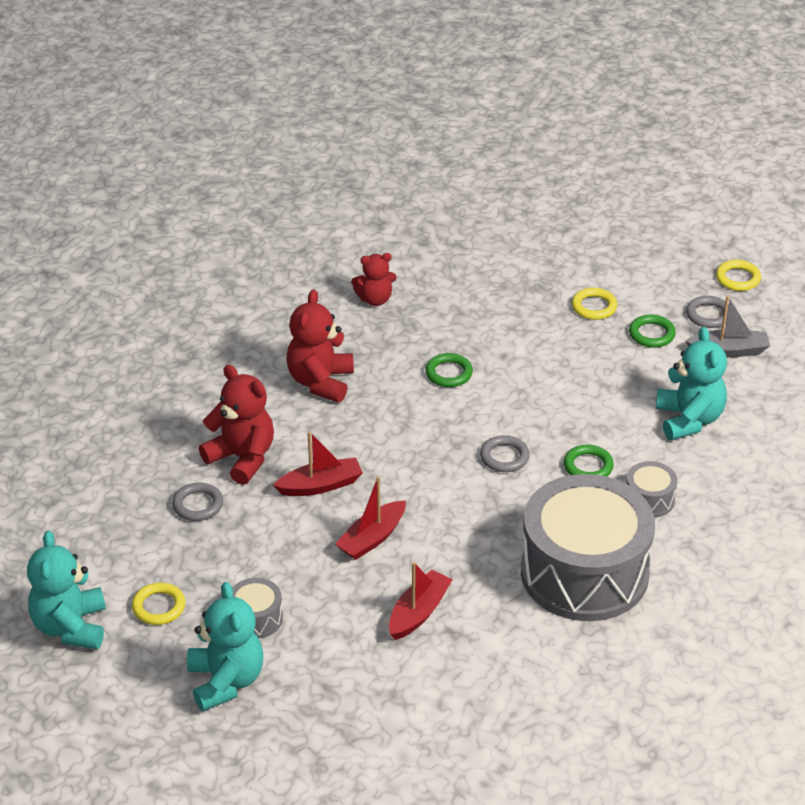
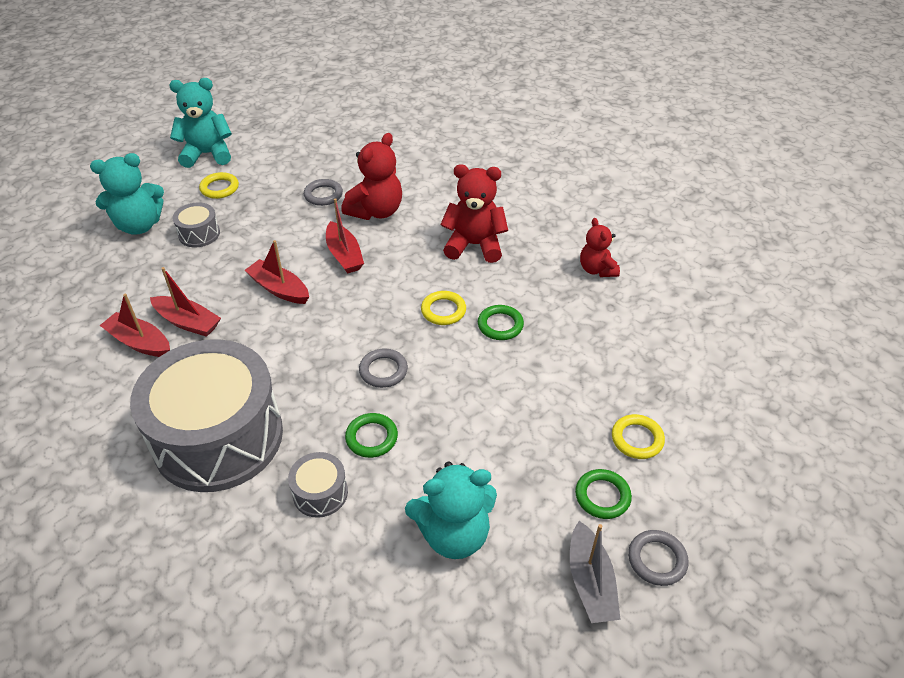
camera: 85 degrees right, 5 degrees up
yellow ring [716,260,761,291] -> yellow ring moved to [421,291,466,325]
none -> red boat [100,293,170,357]

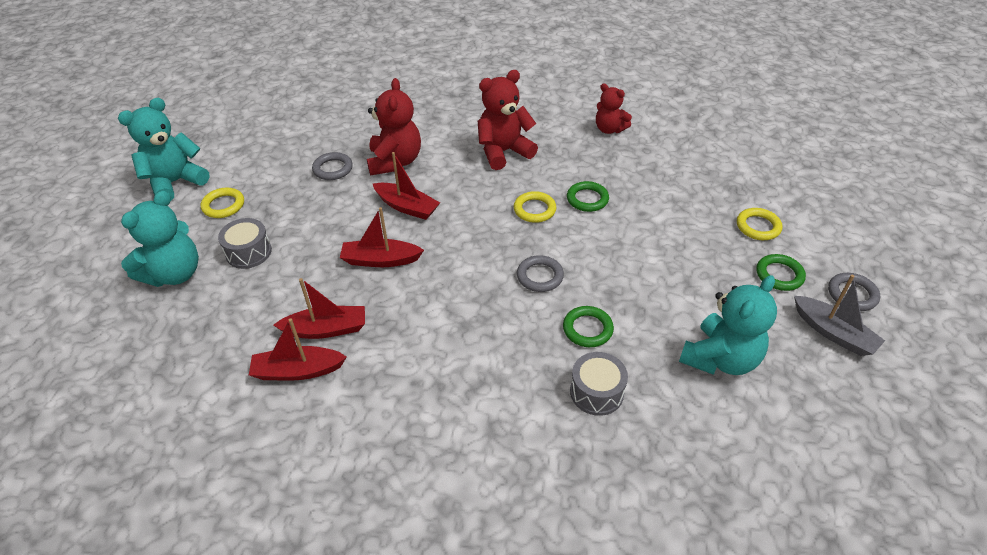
camera: 35 degrees left, 0 degrees up
grey drum [130,339,283,492] -> none

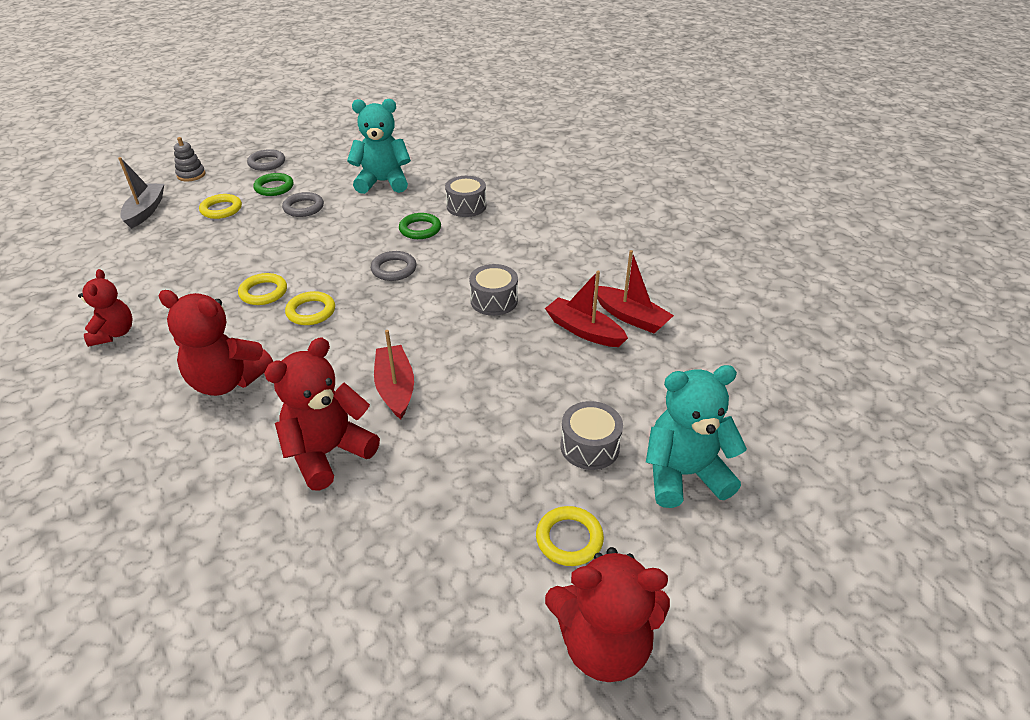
camera: 135 degrees left, 5 degrees down
turquoise teddy bear [118,98,210,202] -> red teddy bear [545,547,670,682]
grey ring [312,152,353,180] -> grey ring moved to [282,192,324,217]
red boat [340,207,424,267] -> none
green ring [567,181,609,212] -> yellow ring [238,273,287,305]
grey boat [794,275,885,356] -> grey boat moved to [118,157,164,229]
none -> grey stacking toy [174,137,206,181]
none -> grey drum [469,264,518,316]

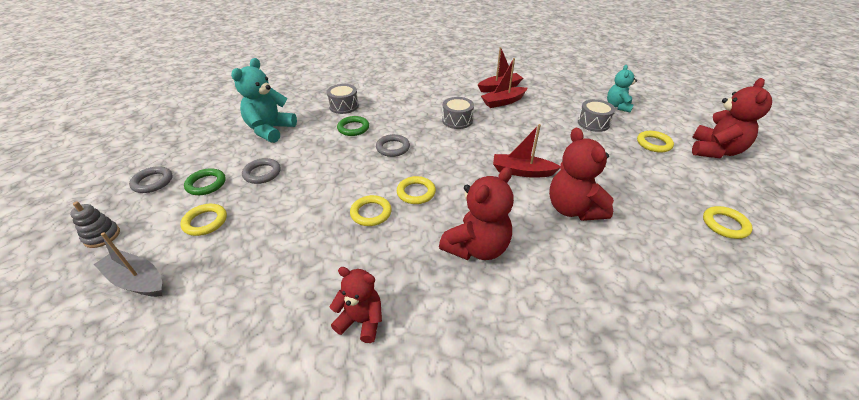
camera: 65 degrees left, 0 degrees up
turquoise teddy bear [646,365,747,508] -> turquoise teddy bear [607,65,637,113], size x0.64
none -> yellow ring [703,206,753,239]

